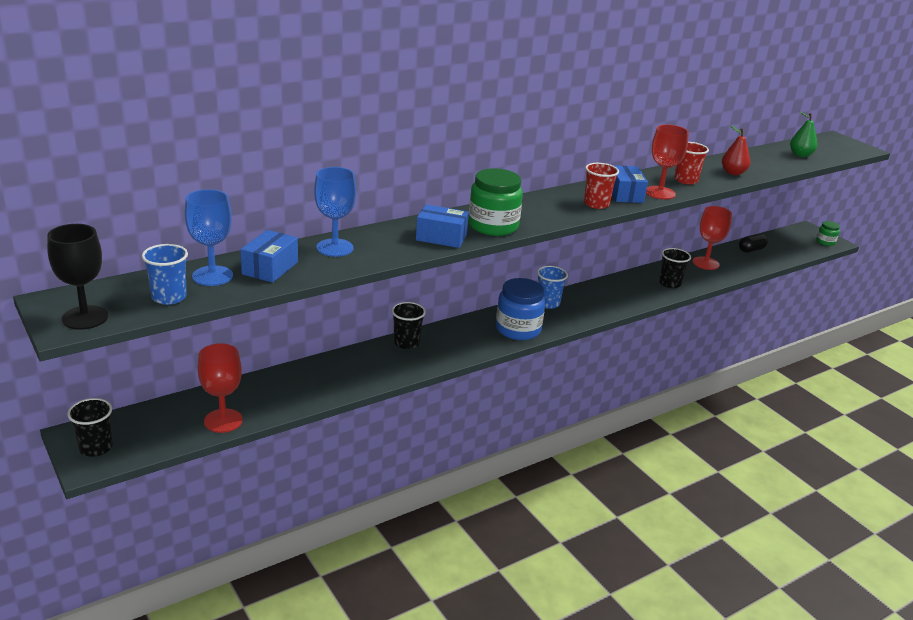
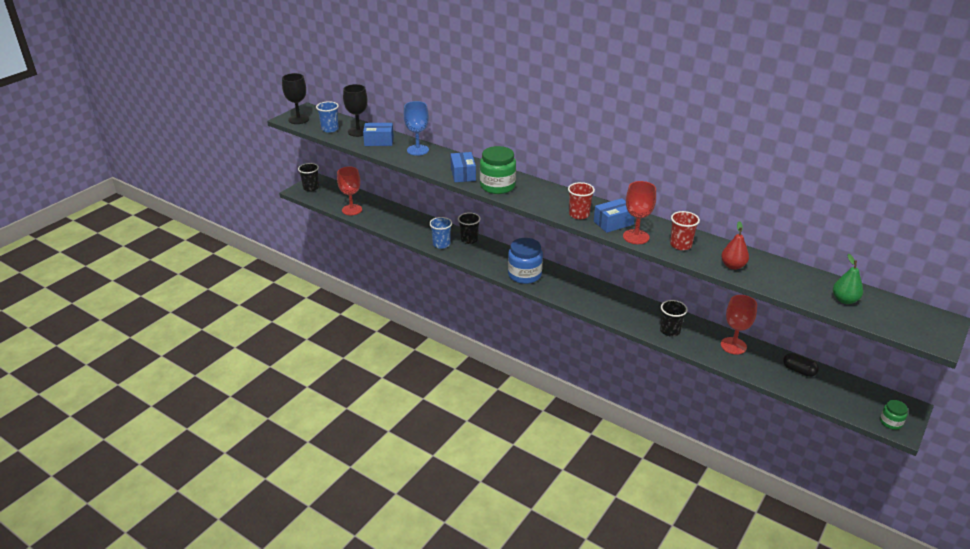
camera: 70 degrees right, 5 degrees up
blue goblet [185,189,233,286] -> black goblet [343,84,367,137]
blue cup [537,266,568,309] -> blue cup moved to [429,217,452,249]

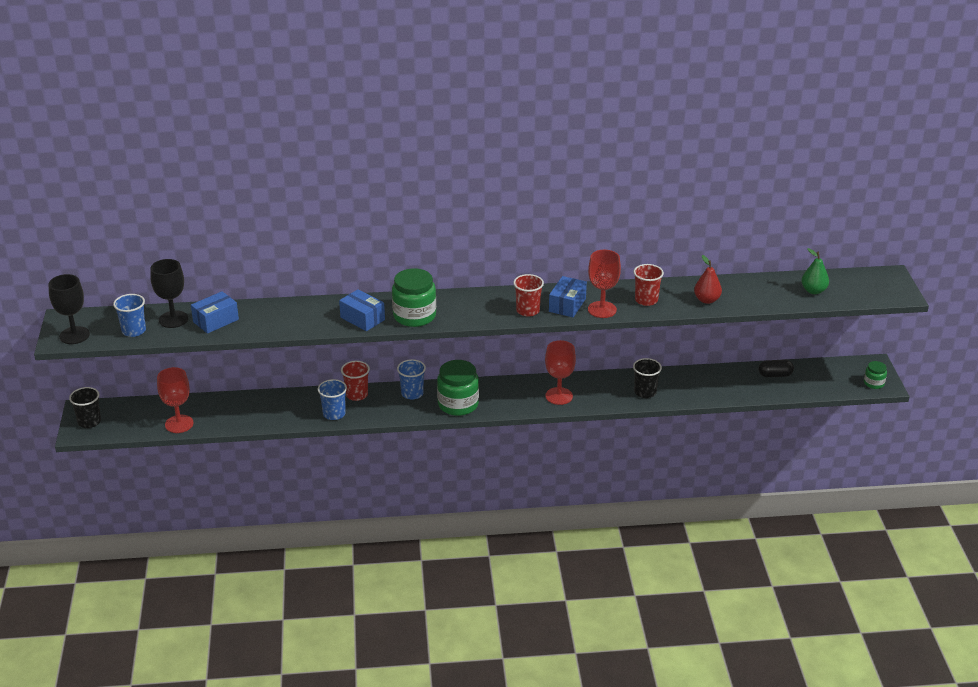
camera: 40 degrees left, 0 degrees up
blue goblet [404,101,429,156] -> none
black cup [458,212,480,244] -> red cup [341,361,370,401]
blue jar [508,238,543,284] -> green jar [437,360,479,416]
red goblet [721,295,757,355] -> red goblet moved to [545,340,576,405]
none -> blue cup [397,359,426,400]

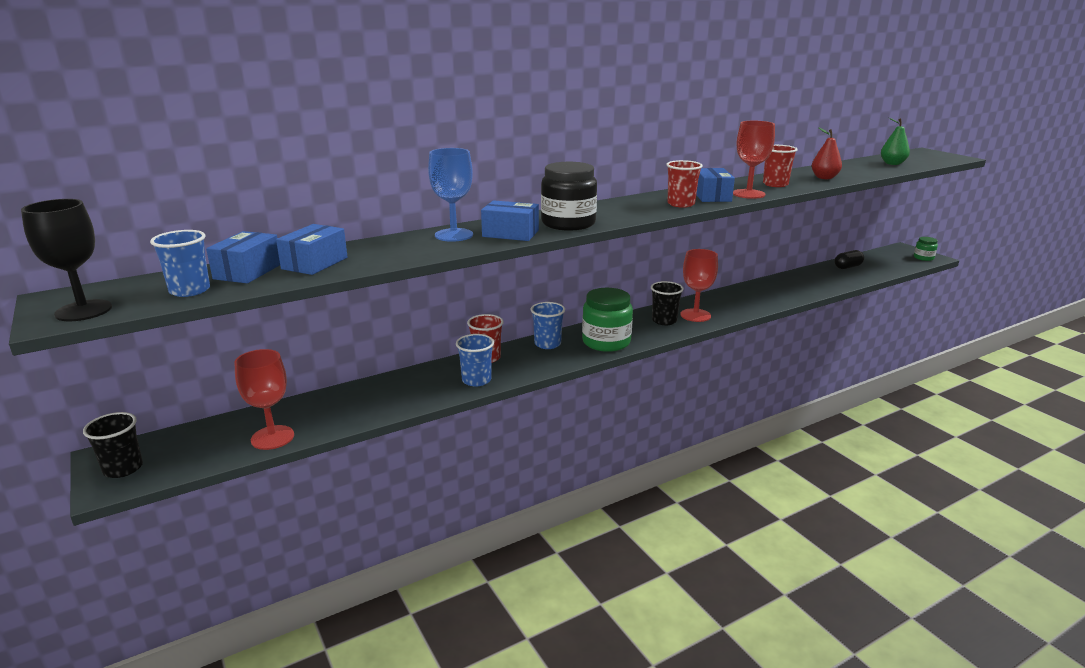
camera: 25 degrees left, 10 degrees down
black goblet [150,259,188,328] -> blue box [206,231,280,283]
green jar [392,268,436,327] -> black jar [541,162,597,231]
black cup [633,358,662,398] -> black cup moved to [651,281,684,325]
none -> blue goblet [428,148,473,242]

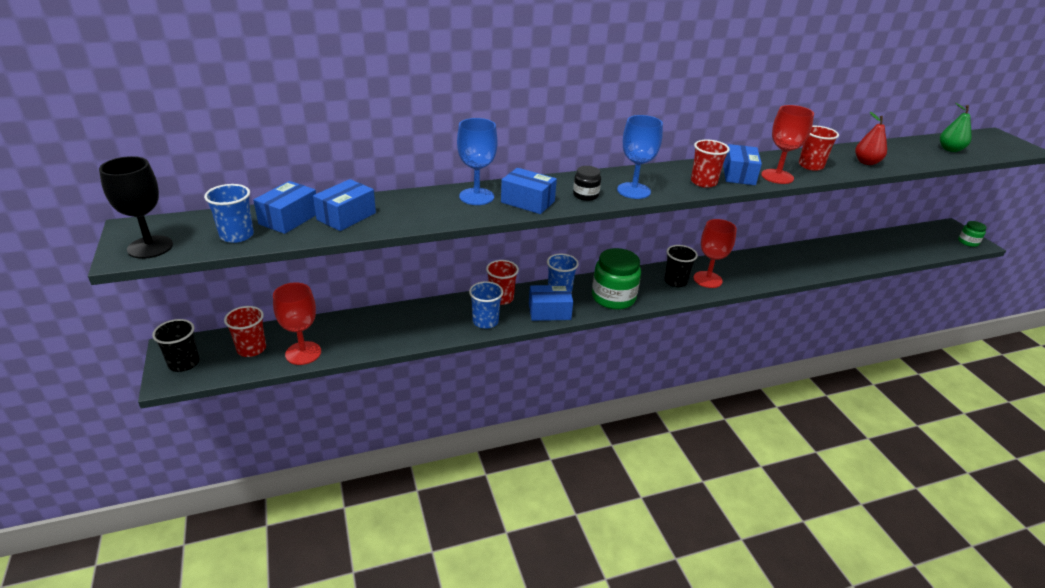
camera: 10 degrees right, 10 degrees up
black jar [541,162,597,231] -> black jar [573,166,601,201], size x0.51
black capsule [835,250,864,269] -> none
none -> red cup [224,306,266,357]
none -> blue box [529,285,573,321]
none -> blue goblet [617,115,663,199]

